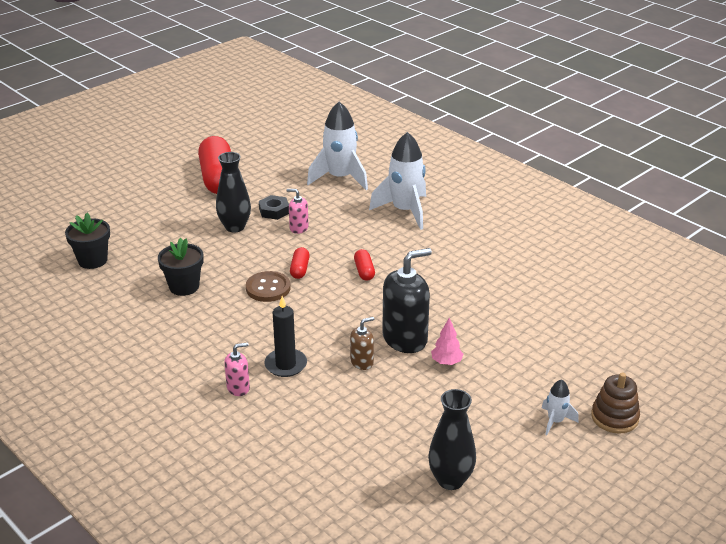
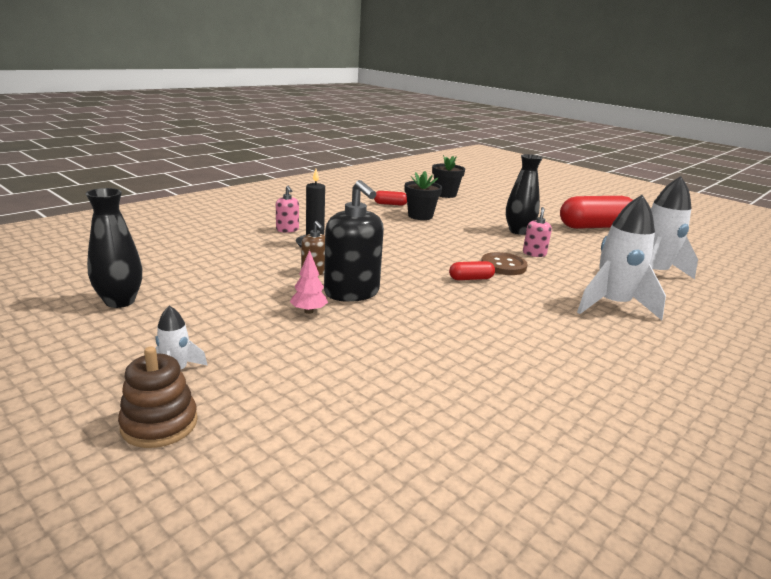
camera: 85 degrees right, 10 degrees down
brown button [246,271,291,302] -> brown button moved to [481,252,528,275]
black nut [259,195,289,220] -> none
red capsule [290,247,310,279] -> red capsule moved to [374,191,407,206]

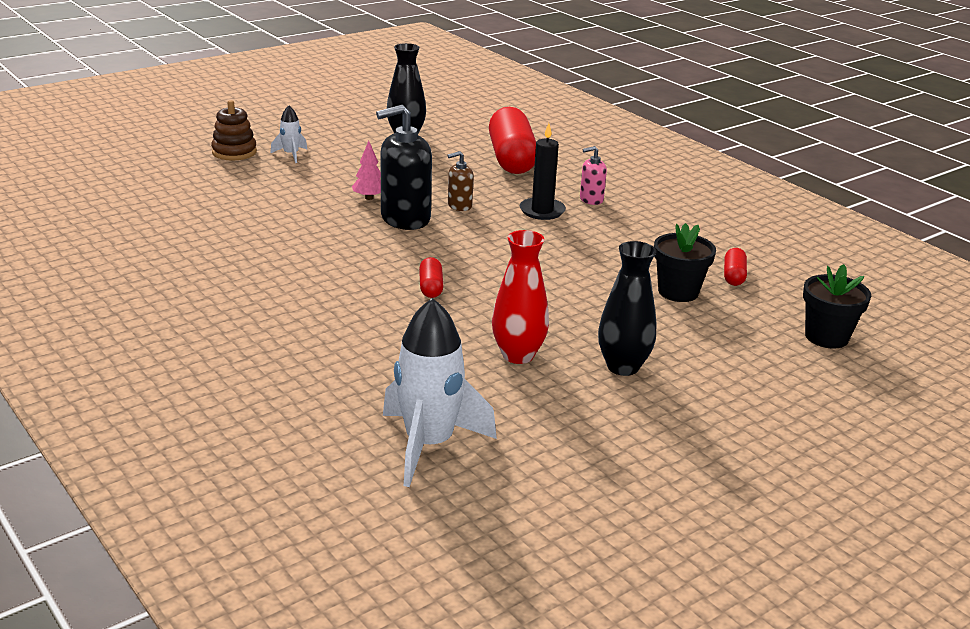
camera: 100 degrees right, 5 degrees up
brown button [481,252,528,275] -> none
pink soap dispenser [523,207,552,257] -> red vase [492,230,549,364]
red capsule [560,196,633,229] -> red capsule moved to [489,107,536,174]
white rocket [577,195,666,320] -> none

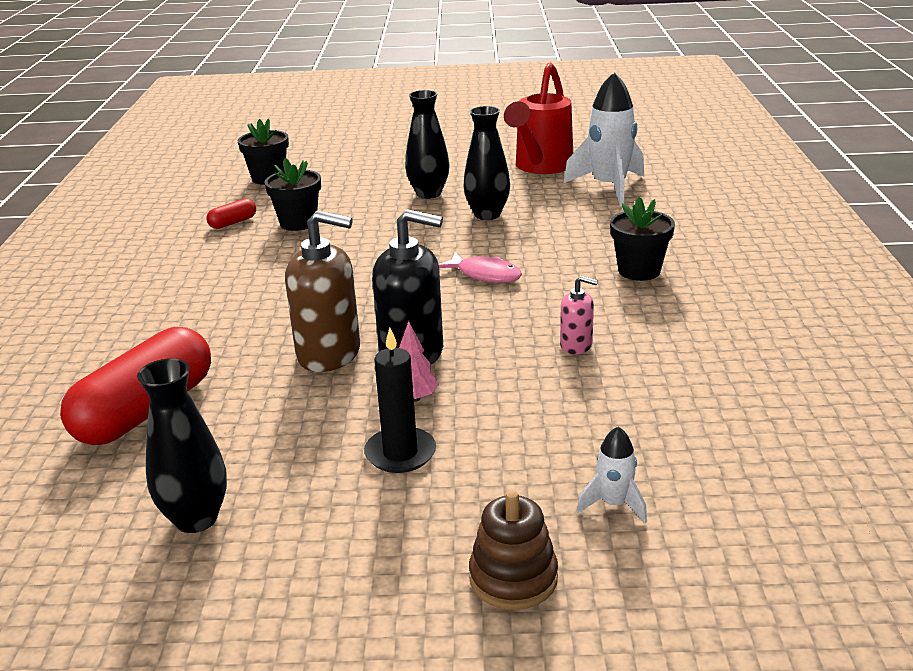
camera: 140 degrees left, 0 degrees up
white rocket [270,106,307,163] -> white rocket moved to [577,426,647,523]
red capsule [419,257,444,298] -> pink fish [438,252,522,283]
brown soap dispenser [448,151,474,211] -> brown soap dispenser [285,210,360,372], size x1.98
red vase [492,230,549,364] -> black vase [464,106,510,220]
black candle [520,123,566,220] -> black candle moved to [364,328,436,473]
pink soap dispenser [580,146,607,205] -> pink soap dispenser moved to [560,276,598,354]
none -> red watering can [504,62,573,174]
none -> black flower pot [610,197,675,281]

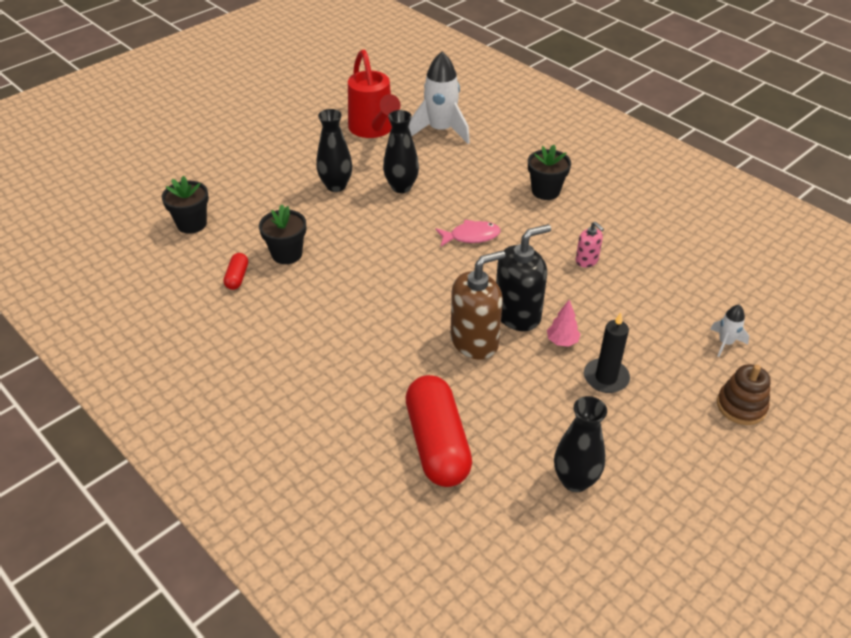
camera: 45 degrees left, 15 degrees up
pink soap dispenser [560,276,598,354] -> pink soap dispenser turned 75 degrees clockwise [576,222,604,267]

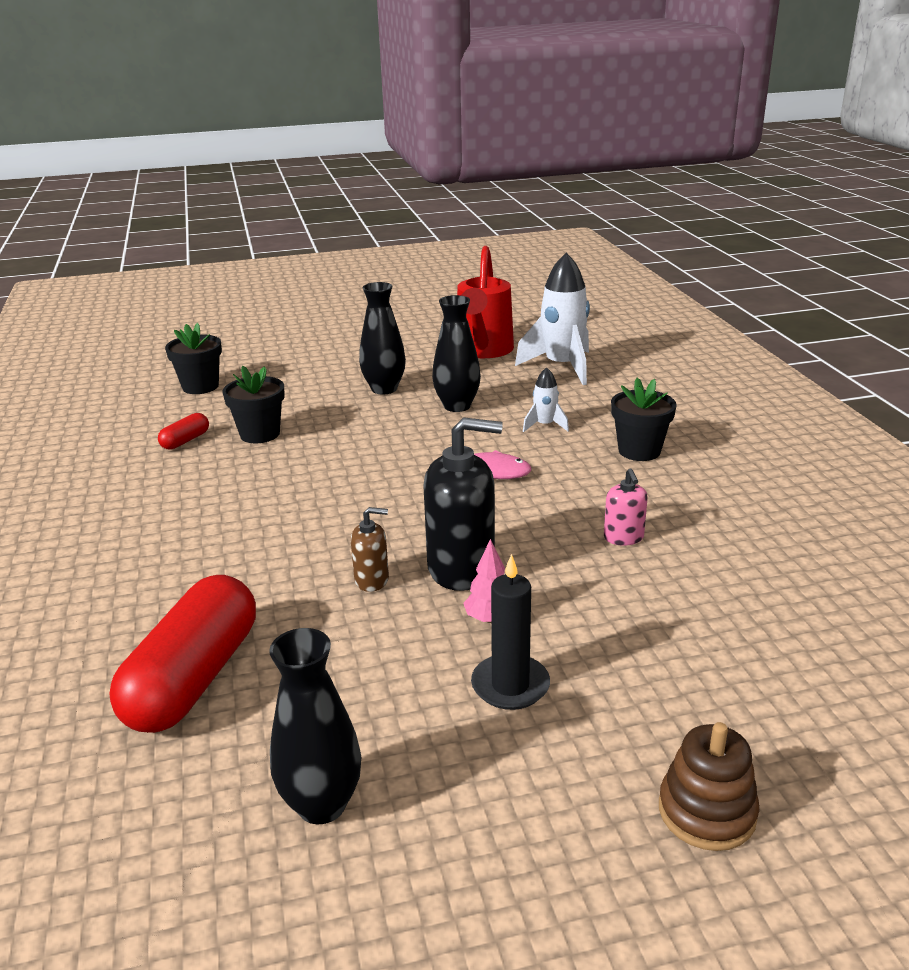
camera: 30 degrees right, 15 degrees down
brown soap dispenser [450,250,506,360] -> brown soap dispenser [351,507,389,592], size x0.50
white rocket [710,305,749,357] -> white rocket moved to [523,367,569,432]

